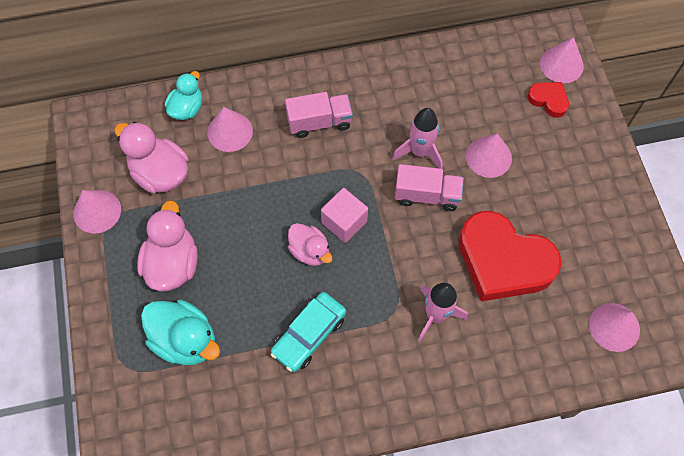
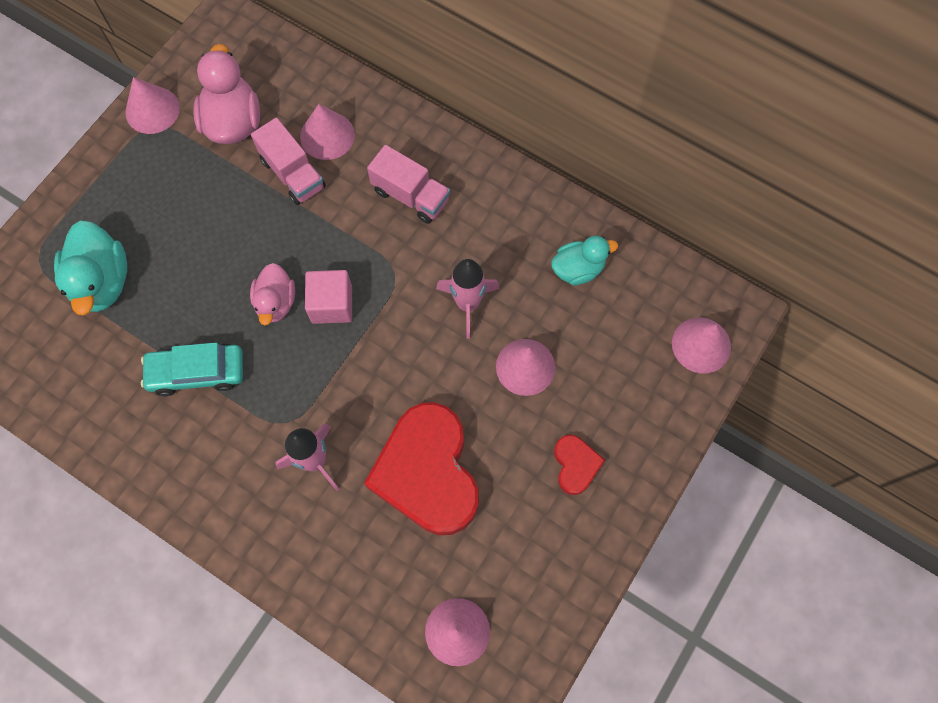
camera: 45 degrees right, 5 degrees up
pink duck [137,200,198,292] -> none
turquoise duck [165,71,202,120] -> turquoise duck moved to [551,236,618,285]
pink truck [395,164,464,211] -> pink truck moved to [251,118,326,205]
red heart [527,82,569,118] -> red heart moved to [554,435,605,495]

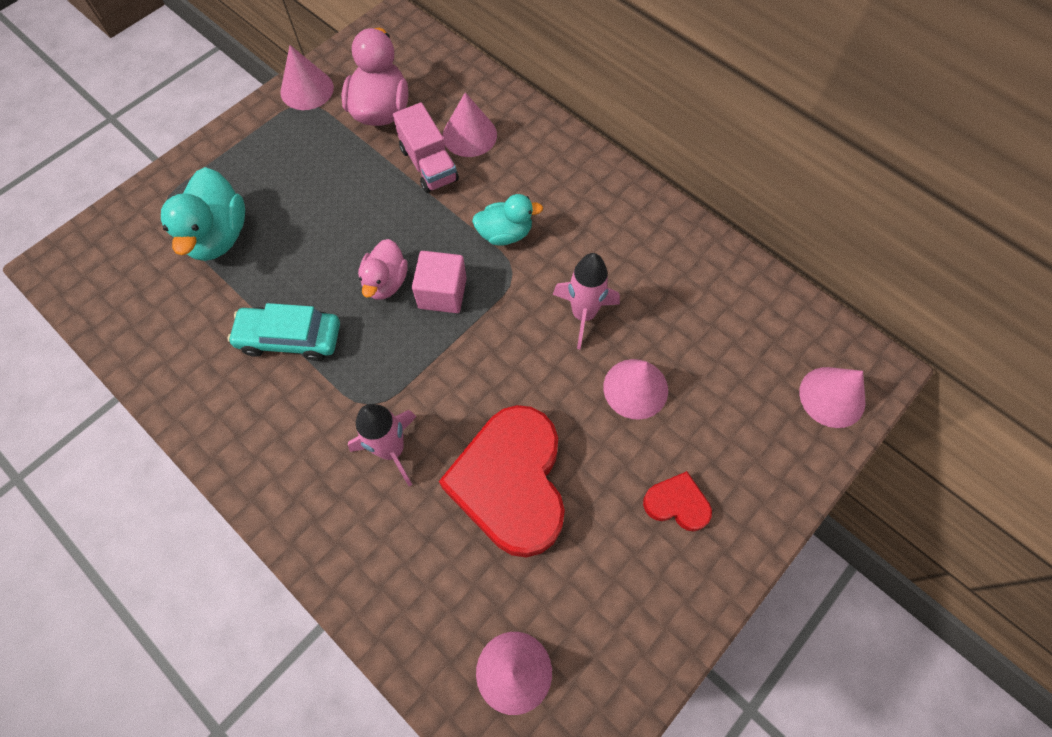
camera: 10 degrees right, 5 degrees down
pink truck [367,145,450,224] -> none
turquoise duck [551,236,618,285] -> turquoise duck moved to [472,194,543,246]
red heart [554,435,605,495] -> red heart turned 75 degrees counterclockwise [643,471,712,531]

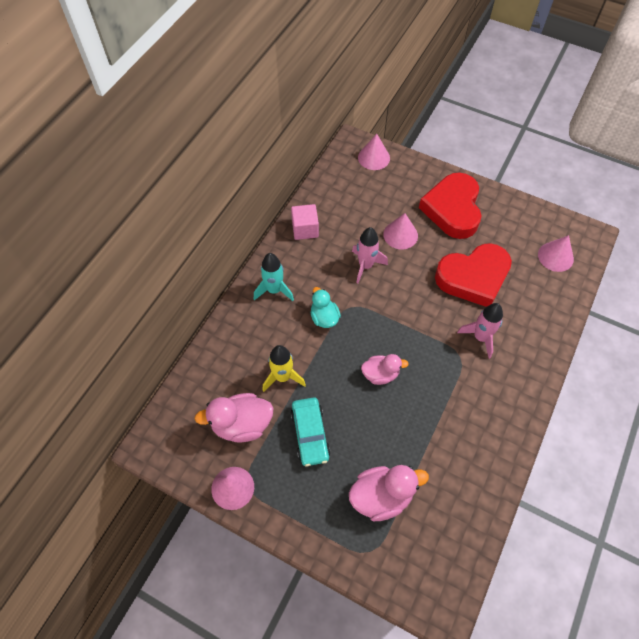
camera: 105 degrees left, 5 degrees down
turquoise duck [161,167,245,261] -> pink duck [349,465,429,521]
turquoise car [228,303,340,361] -> turquoise car moved to [291,397,330,466]
pink truck [393,103,459,193] -> yellow rocket [262,345,306,392]
pink cube [412,251,467,313] -> pink cube moved to [291,204,319,240]
pink cone [443,92,497,157] -> none
red heart [643,471,712,531] -> red heart [419,172,482,239], size x2.21
none -> turquoise rocket [254,253,294,301]

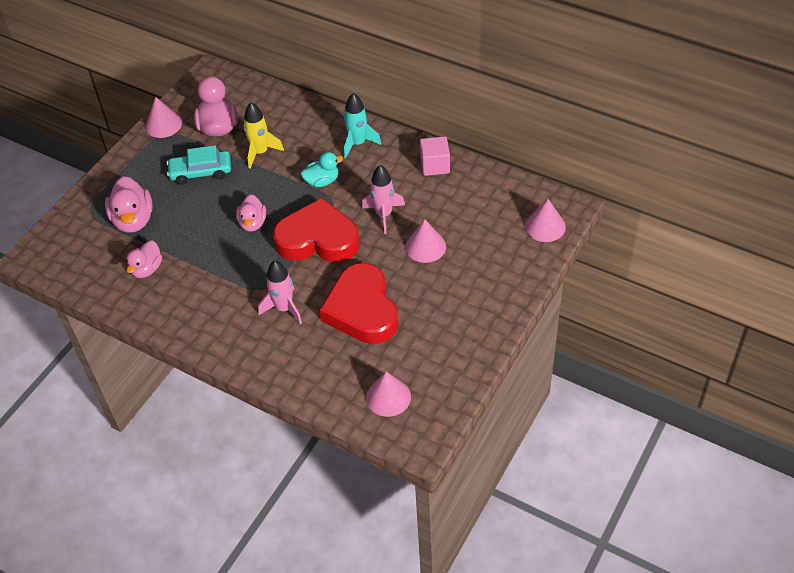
camera: 95 degrees right, 10 degrees down
red heart [419,172,482,239] -> red heart moved to [273,198,360,263]
none -> pink duck [126,240,162,278]

